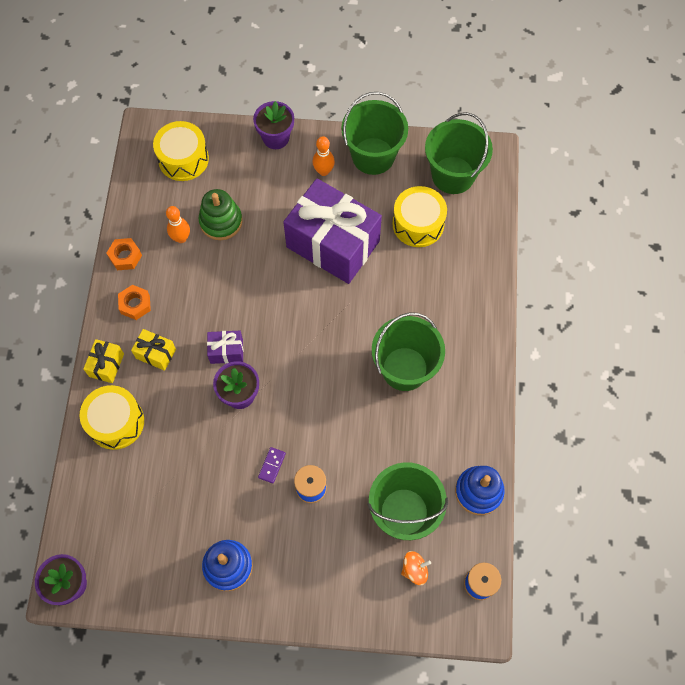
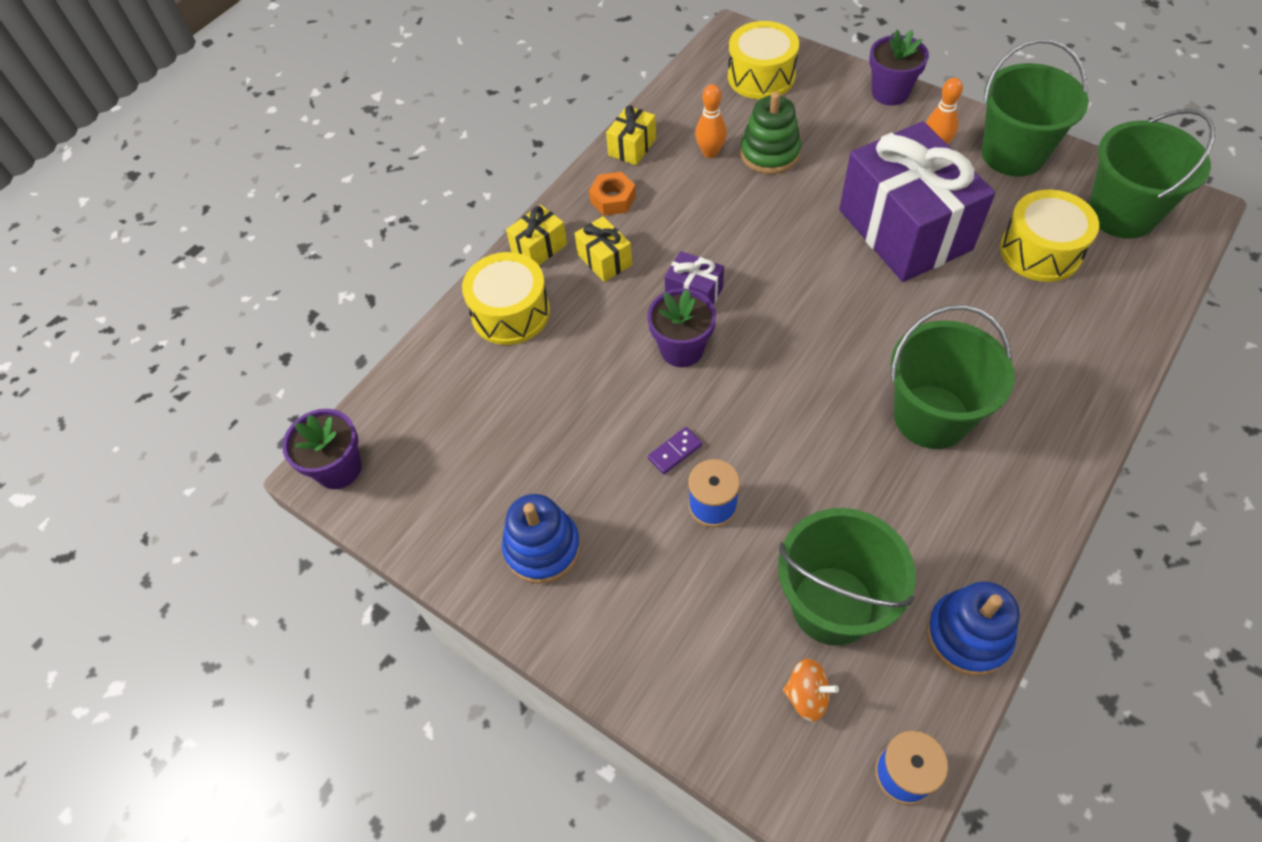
camera: 35 degrees right, 10 degrees down
orange nut [107,238,142,270] -> yellow gift [606,105,656,165]

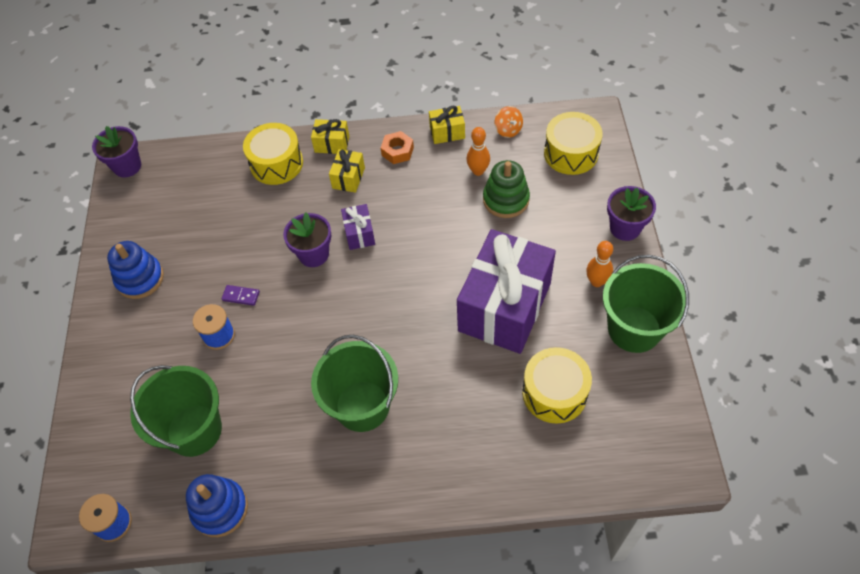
camera: 50 degrees right, 0 degrees up
orange spinning top [783,659,839,722] -> orange spinning top moved to [495,106,523,138]
green bucket [1089,109,1215,239] -> none

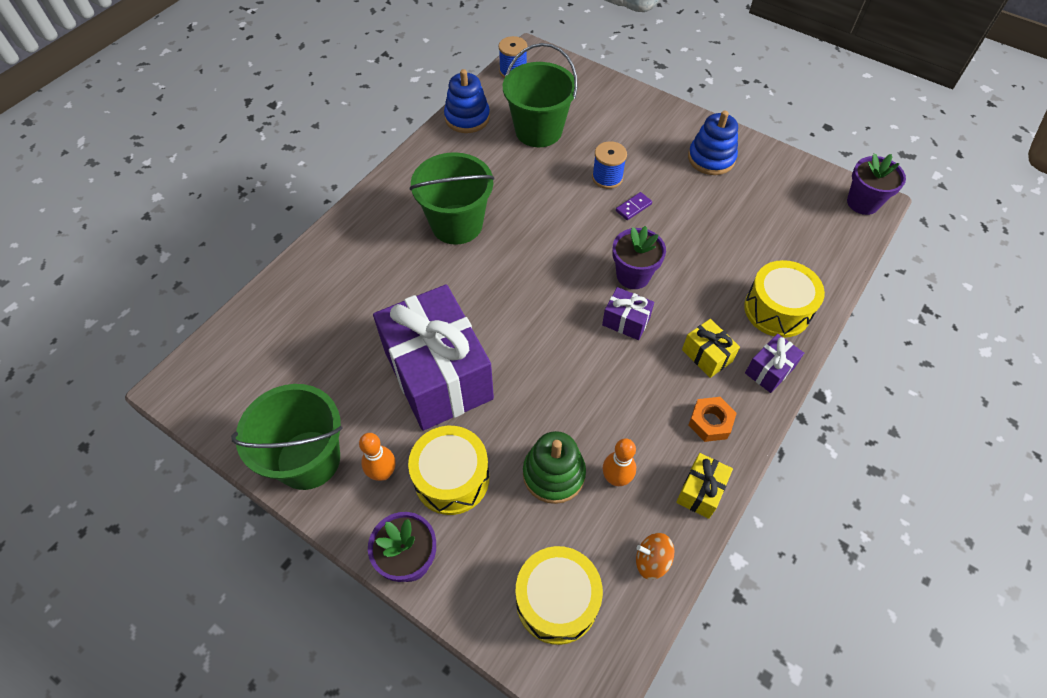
camera: 125 degrees right, 0 degrees up
yellow gift [311,119,349,154] -> purple gift [745,334,804,393]
yellow drum [522,347,592,424] -> yellow drum moved to [408,426,490,515]

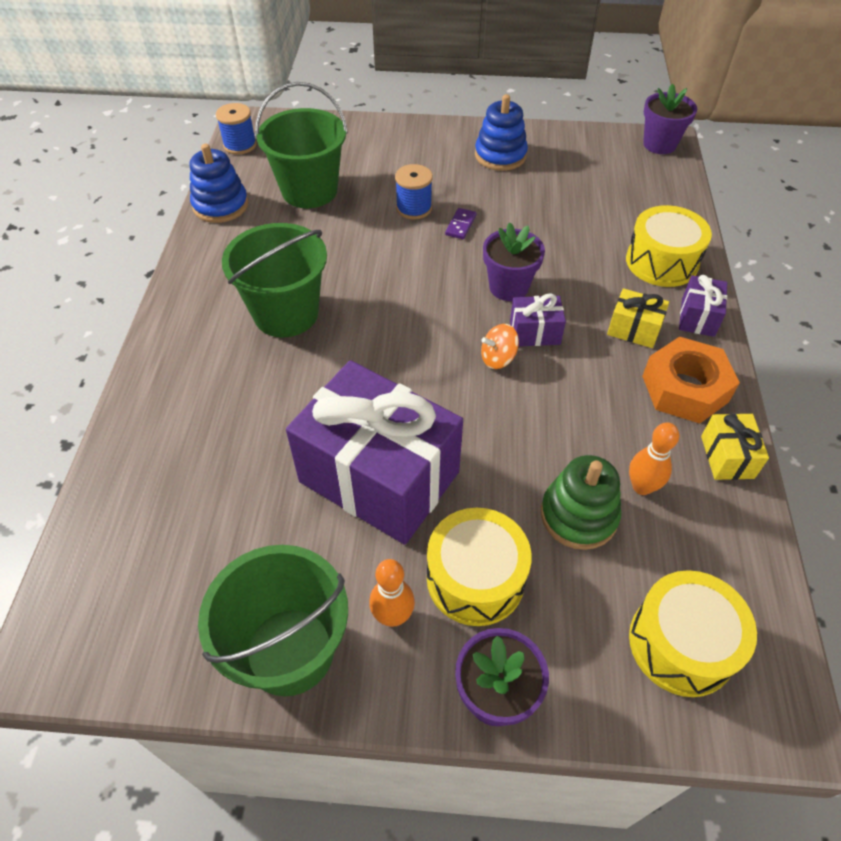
camera: 30 degrees left, 5 degrees down
orange spinning top [636,533,674,580] -> orange spinning top moved to [481,324,519,369]
orange nut [689,397,737,442] -> orange nut [642,336,740,423], size x1.67

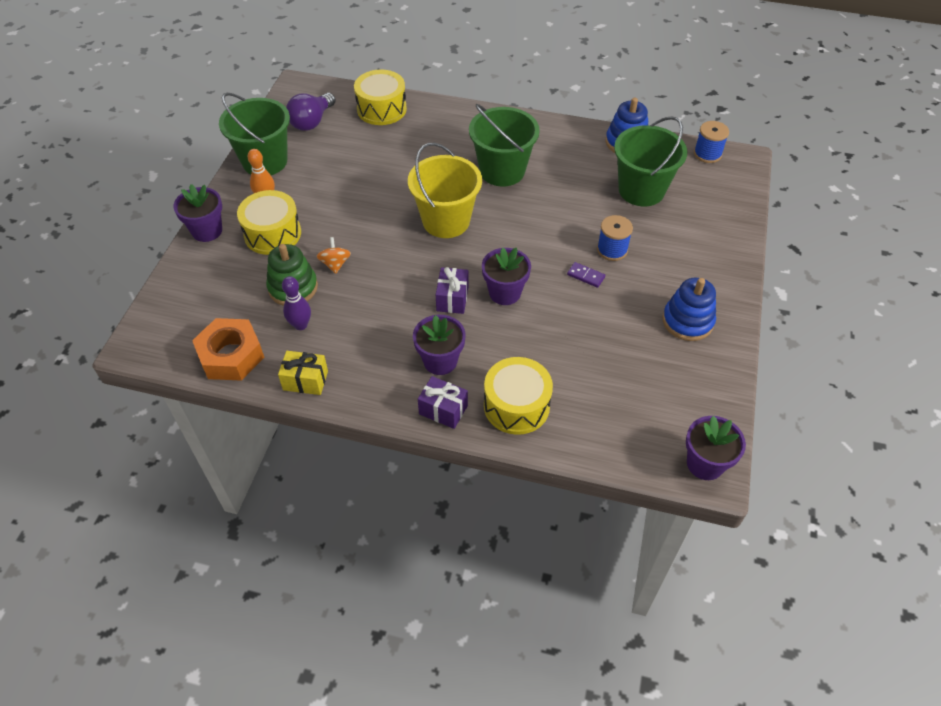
camera: 100 degrees right, 0 degrees up
purple gift [286,360,463,545] -> none
orange spinning top [481,324,519,369] -> orange spinning top moved to [316,237,351,274]
yellow gift [607,288,669,348] -> purple flower pot [413,315,466,375]
orange bowling pin [629,423,679,495] -> purple bowling pin [282,276,311,330]
yellow drum [629,570,757,697] -> yellow drum moved to [354,69,407,125]
orange nut [642,336,740,423] -> orange nut moved to [192,318,264,381]
none -> purple light bulb [286,93,336,131]
none -> yellow bucket [408,143,482,238]

